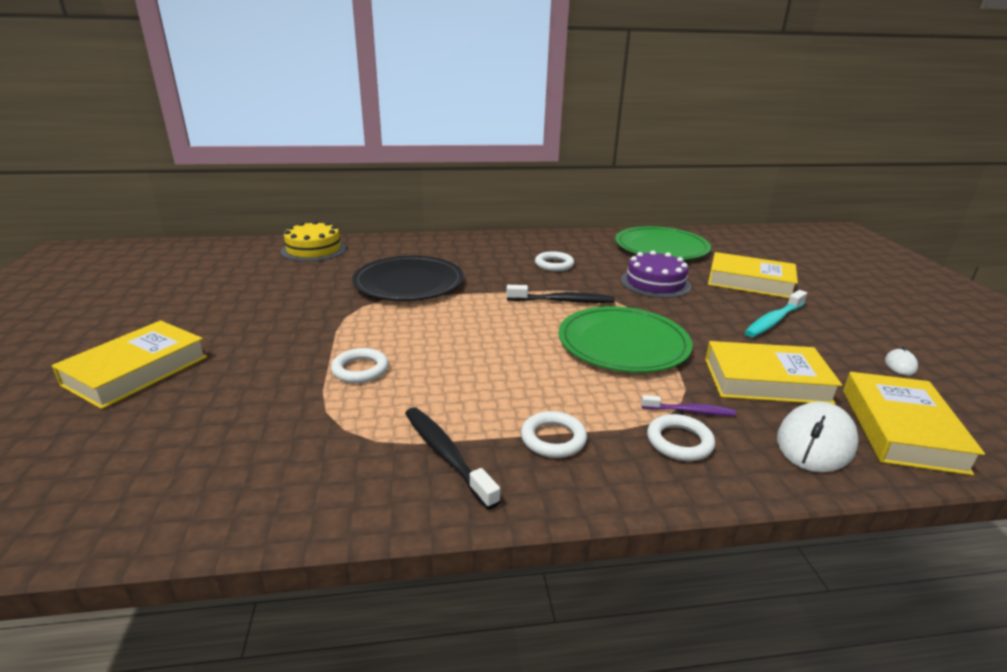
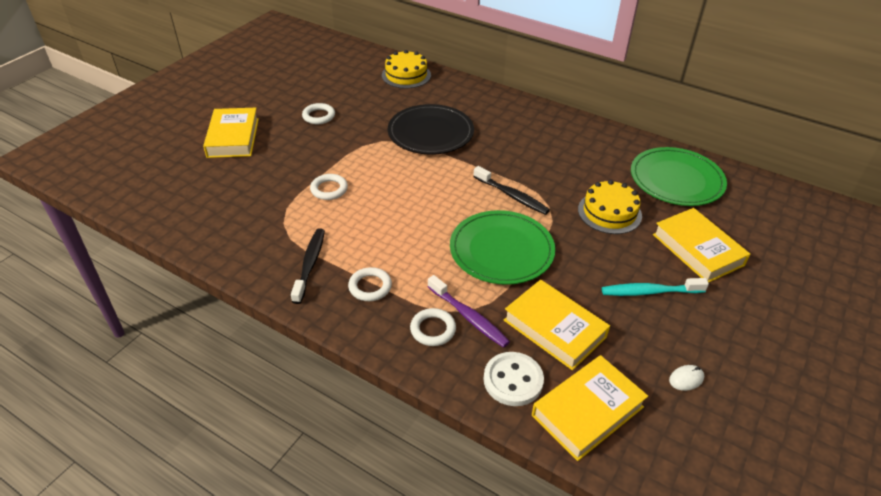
camera: 40 degrees right, 15 degrees up
yellow book [52,320,207,409] -> yellow book turned 75 degrees counterclockwise [203,108,259,158]
white ring [535,251,574,271] -> white ring moved to [302,103,335,124]
purple cake [621,250,691,298] -> yellow cake [578,180,642,234]
purple toothbrush [641,395,736,416] -> purple toothbrush [428,275,510,348], size x1.60
white mouse [777,401,859,473] -> white button [484,352,544,406]

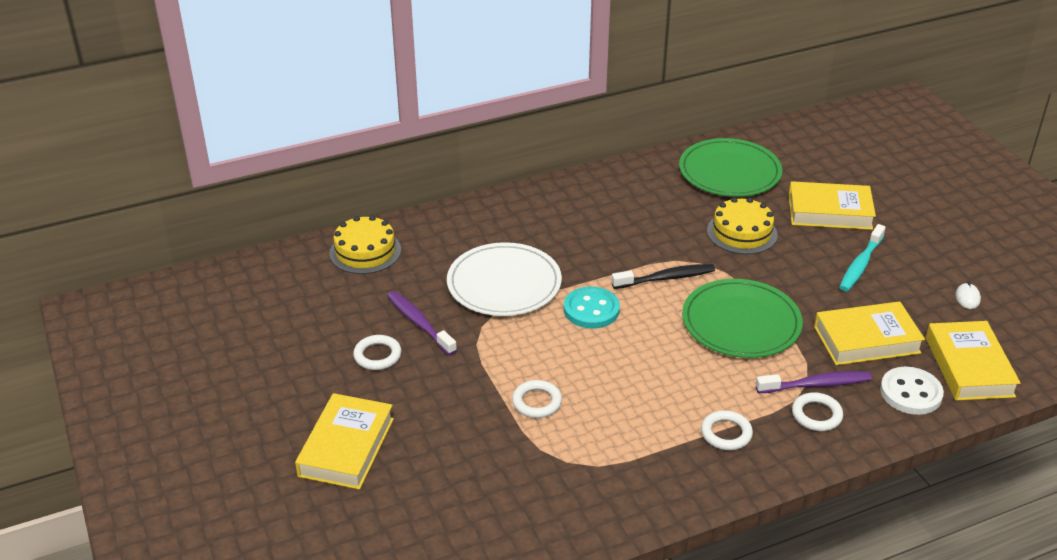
camera: 55 degrees left, 5 degrees down
yellow book [203,108,259,158] -> yellow book turned 75 degrees clockwise [295,393,394,490]
black toothbrush [291,228,325,304] -> none
black plate [388,104,474,155] -> white plate [447,242,562,316]
none -> purple toothbrush [387,291,457,355]
none -> turquoise button [564,286,620,329]

